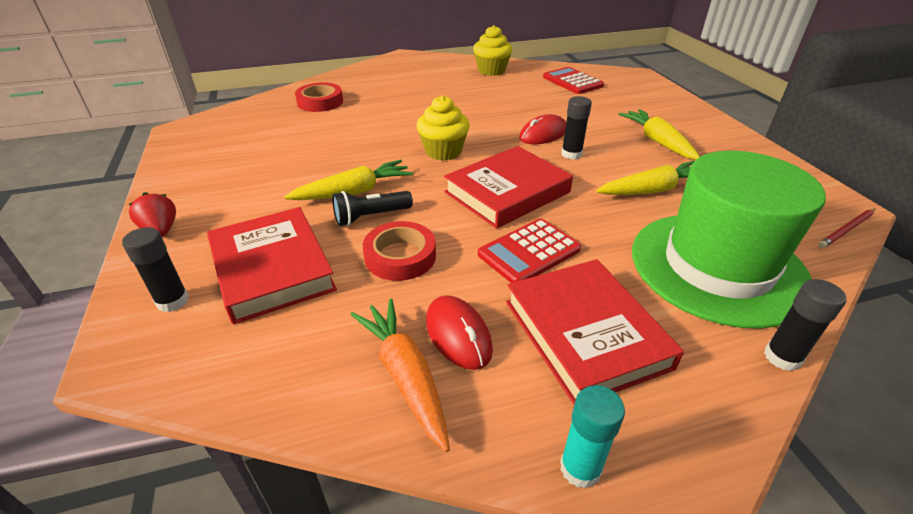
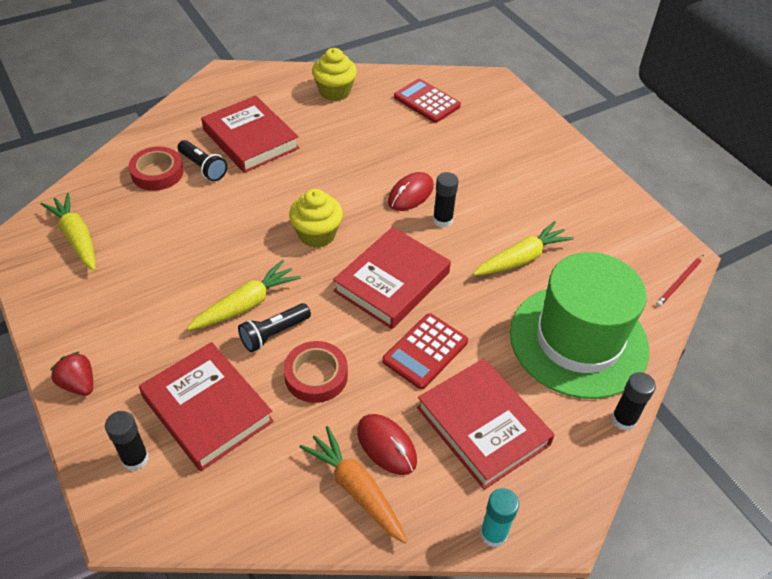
camera: 15 degrees left, 10 degrees up
yellow carrot [618,109,700,159] -> yellow carrot moved to [41,193,96,271]
none -> black flashlight [178,140,227,181]
none -> red book [201,96,299,173]

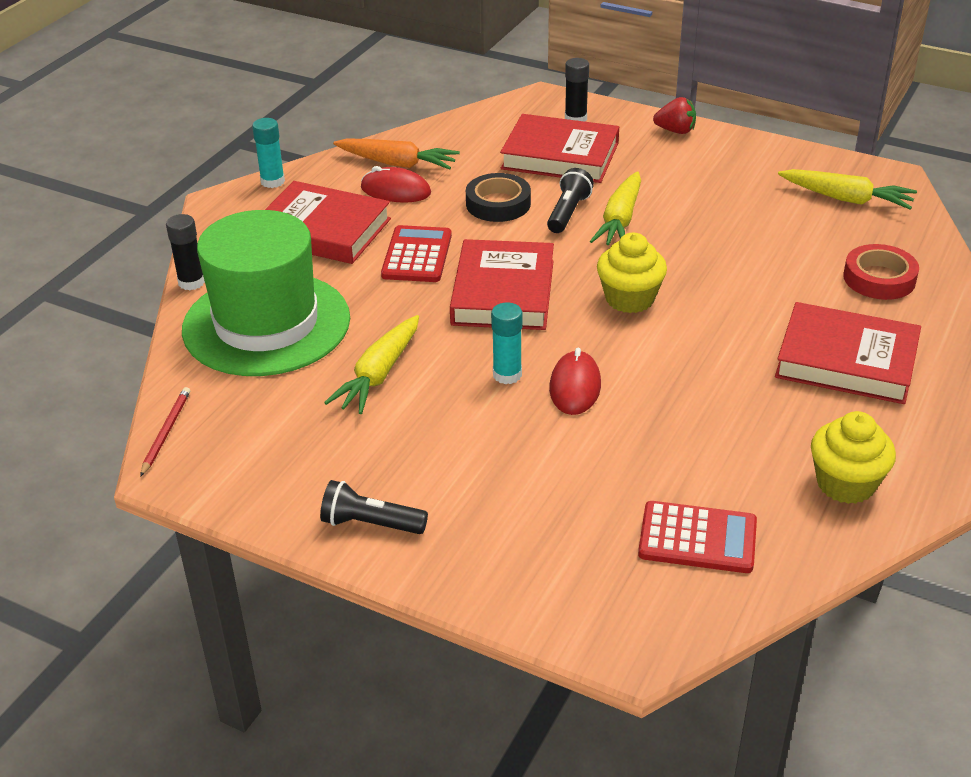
camera: 150 degrees right, 10 degrees down
black flashlight [178,140,227,181] -> black flashlight moved to [320,480,428,534]
red tape [284,341,348,403] -> black tape [466,173,531,222]
black glue stick [433,172,459,227] -> turquoise glue stick [491,303,522,384]

